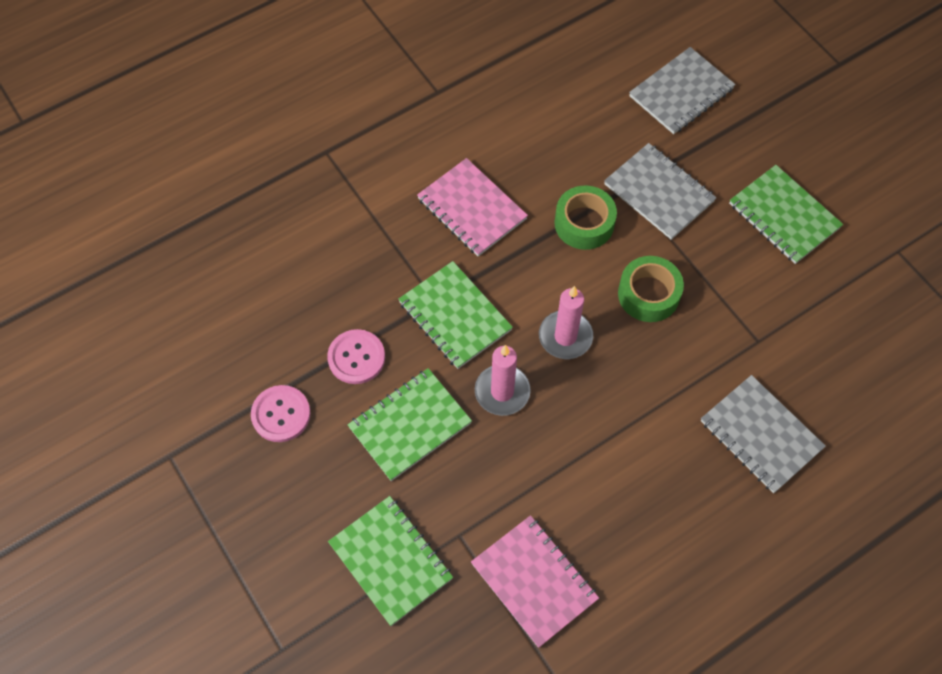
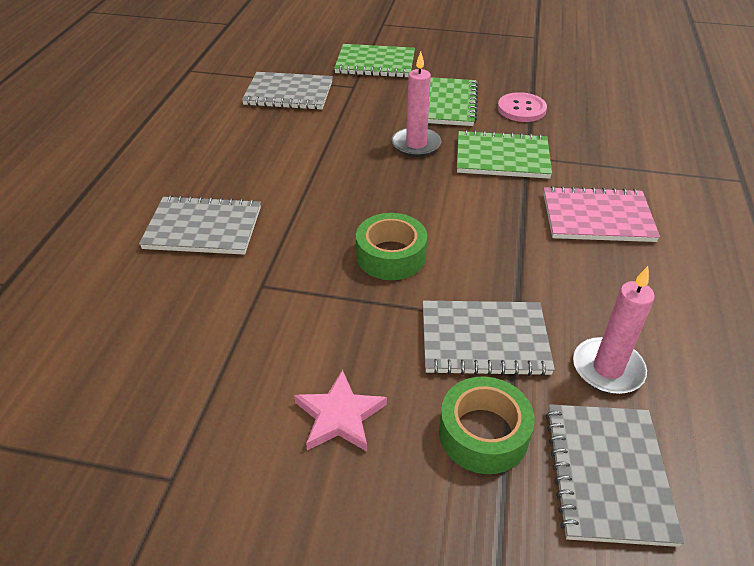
camera: 135 degrees right, 20 degrees down
pink button [251,385,311,442] -> none
pink notebook [471,515,599,648] -> grey notebook [242,72,333,110]
pink candle [539,286,593,359] -> pink candle moved to [573,266,655,394]
green tape [554,186,617,250] -> green tape moved to [439,377,535,474]
green notebook [729,165,843,264] -> pink star [294,370,387,452]

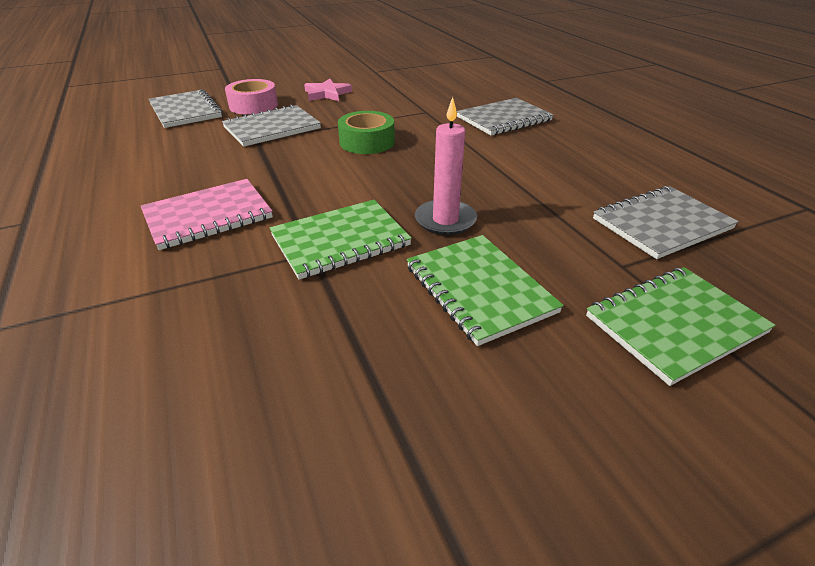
camera: 145 degrees right, 5 degrees down
green tape [439,377,535,474] -> pink tape [225,79,278,115]
pink button [498,92,547,122] -> none
pink candle [573,266,655,394] -> none

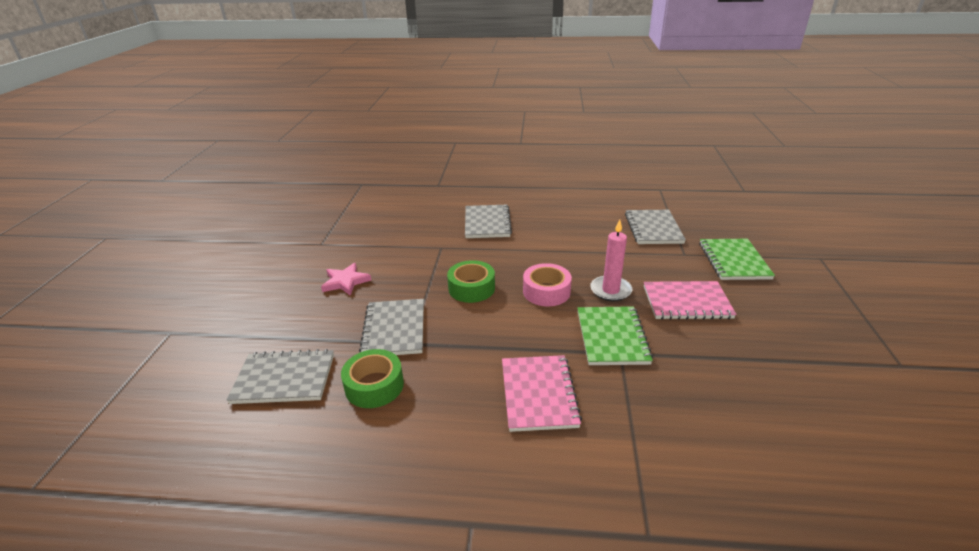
camera: 60 degrees left, 5 degrees down
pink tape [225,79,278,115] -> pink tape moved to [523,263,572,306]
green notebook [407,235,564,346] -> pink notebook [644,281,736,320]
none -> green tape [341,349,404,408]

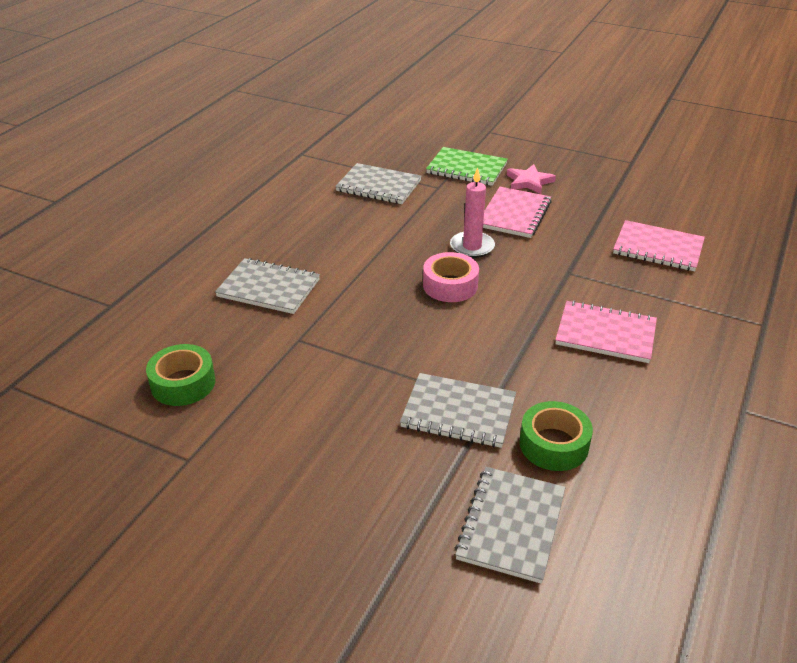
camera: 70 degrees left, 5 degrees up
pink star [321,263,371,296] -> pink star moved to [507,164,556,194]
green tape [447,260,495,303] -> green tape moved to [146,344,215,406]
green notebook [577,306,653,365] -> none
none -> pink notebook [613,220,705,271]

